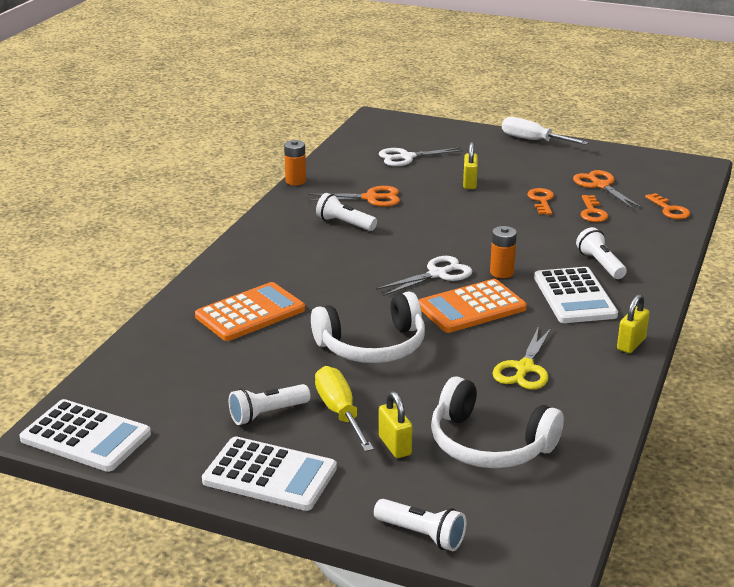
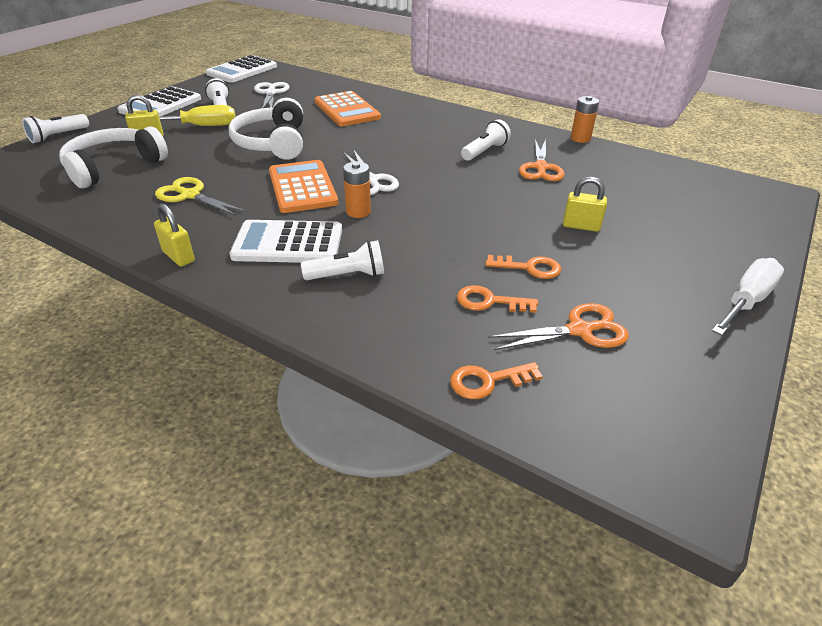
camera: 100 degrees right, 10 degrees up
white scissors [379,147,464,166] -> white scissors moved to [254,82,289,108]

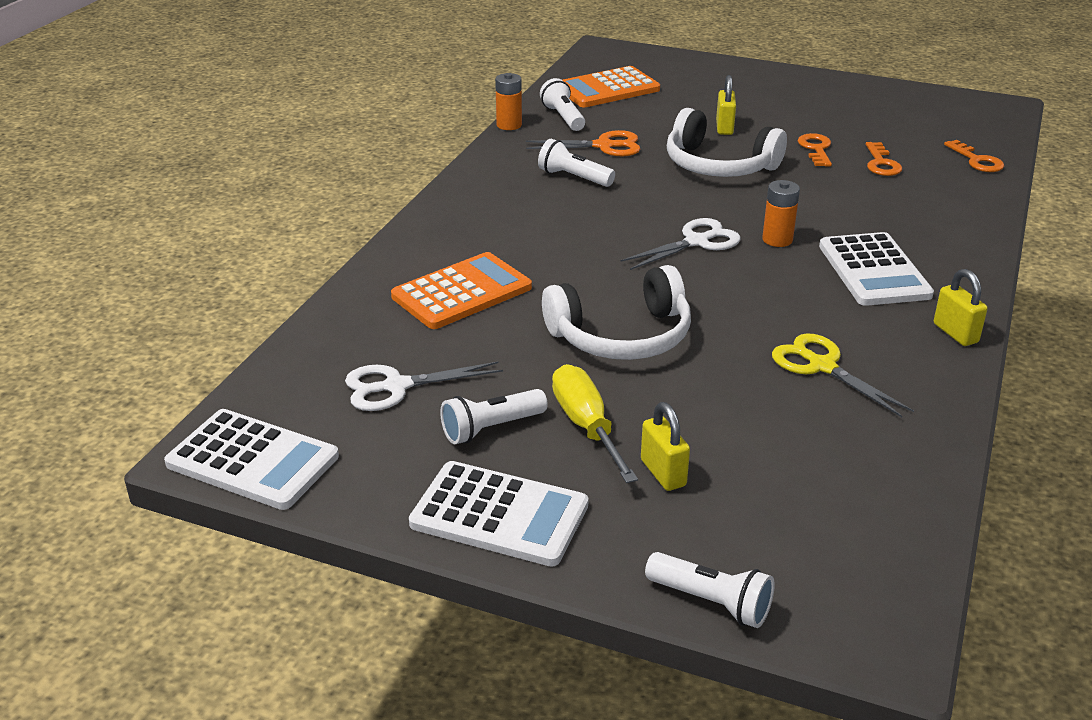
camera: 100 degrees left, 5 degrees down
white headphones [59,126,168,188] -> white headphones moved to [667,108,787,177]
yellow padlock [154,203,195,266] -> yellow padlock turned 60 degrees counterclockwise [934,269,988,346]
yellow scissors [155,177,247,216] -> yellow scissors turned 120 degrees clockwise [772,333,914,417]
orange calculator [269,160,338,213] -> orange calculator moved to [563,66,660,107]
white flashlight [301,240,384,280] -> white flashlight moved to [540,78,585,131]
orange scissors [488,303,629,350] -> none
white screwdriver [712,258,784,336] -> none

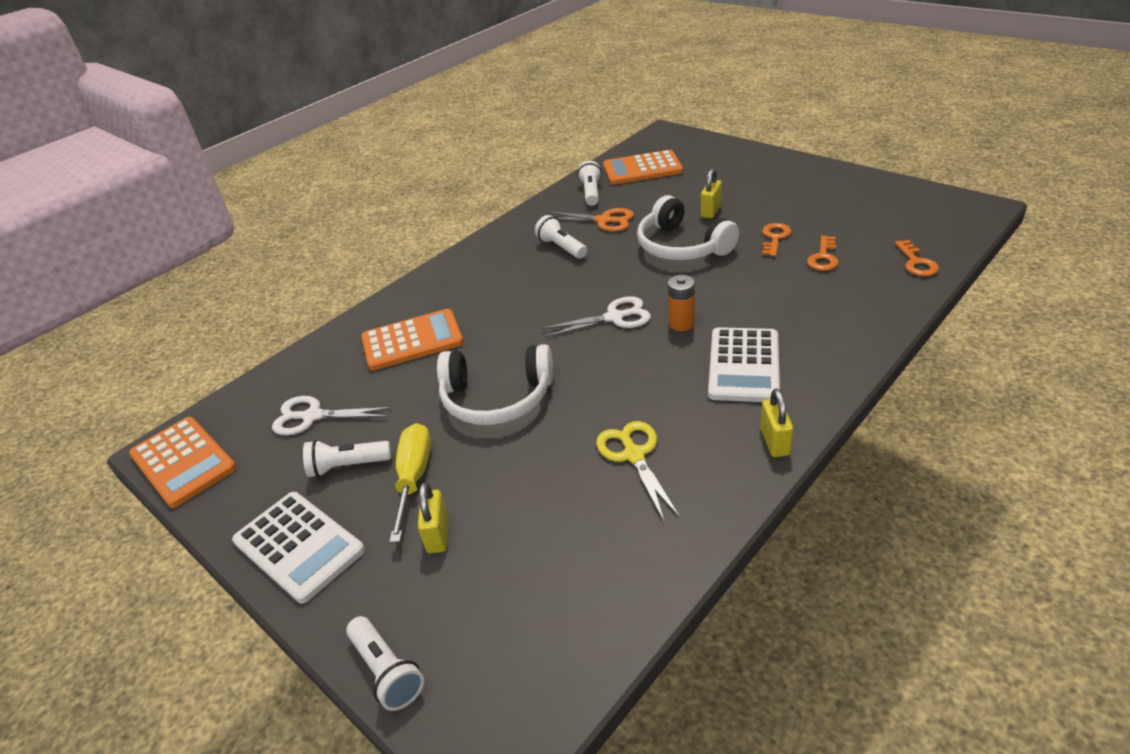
camera: 25 degrees right, 5 degrees up
white calculator [164,409,339,510] -> orange calculator [129,417,237,508]
orange battery [495,73,522,130] -> none

